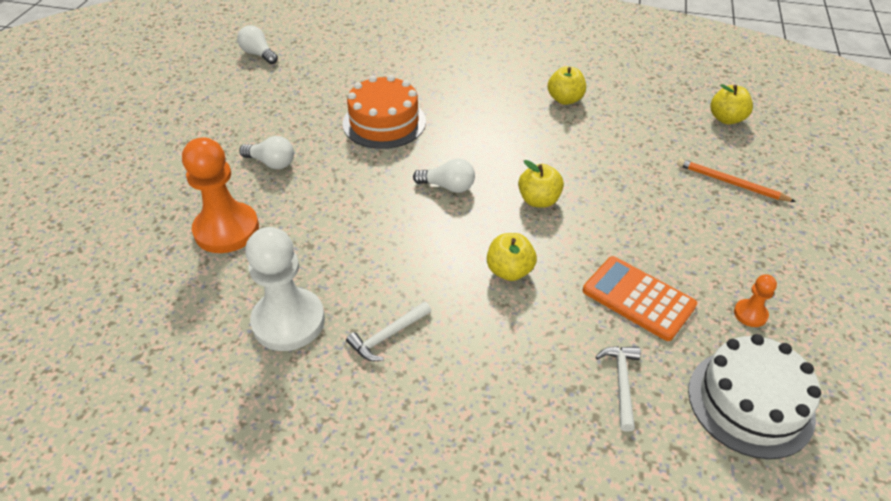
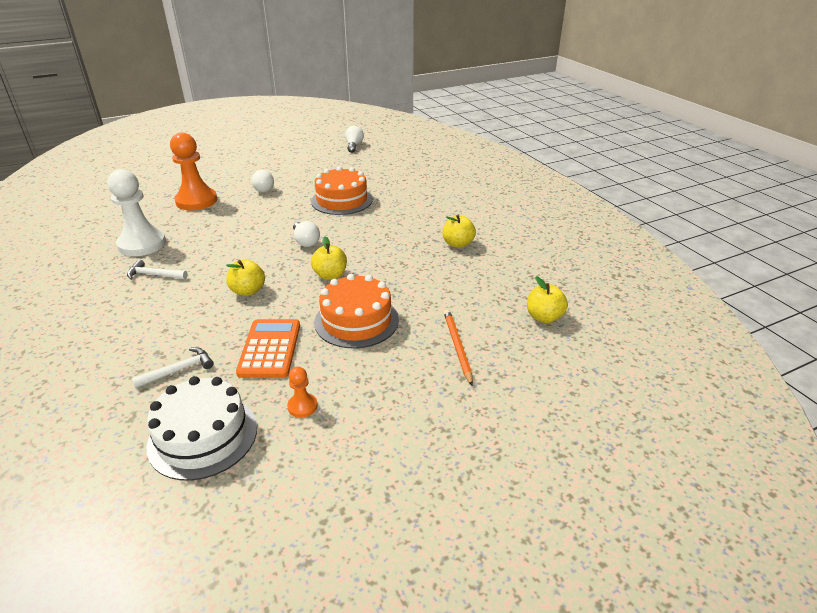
camera: 50 degrees right, 10 degrees down
none -> orange cake [314,274,399,349]

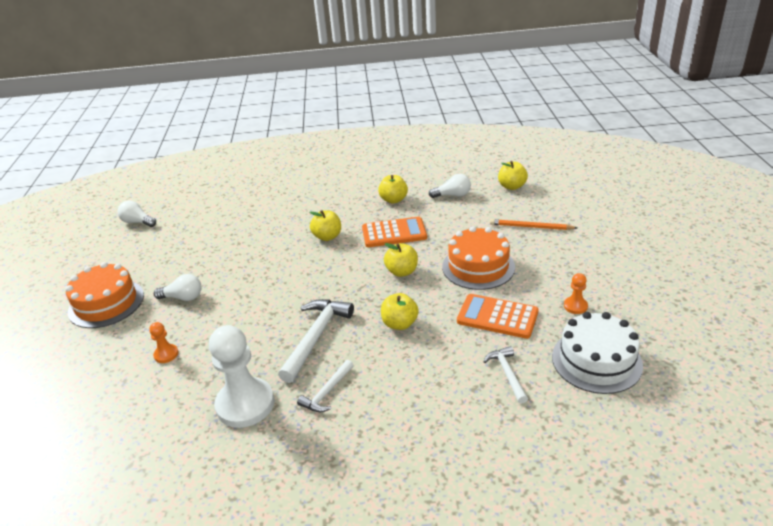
camera: 65 degrees left, 0 degrees up
orange pawn [170,132,217,210] -> orange pawn [149,322,178,363], size x0.45
white light bulb [293,221,320,247] -> white light bulb moved to [429,174,471,198]
orange cake [311,166,373,215] -> orange cake moved to [65,262,144,328]
none -> white hammer [278,299,354,383]
none -> yellow apple [309,210,341,241]
none -> orange calculator [362,217,427,247]

